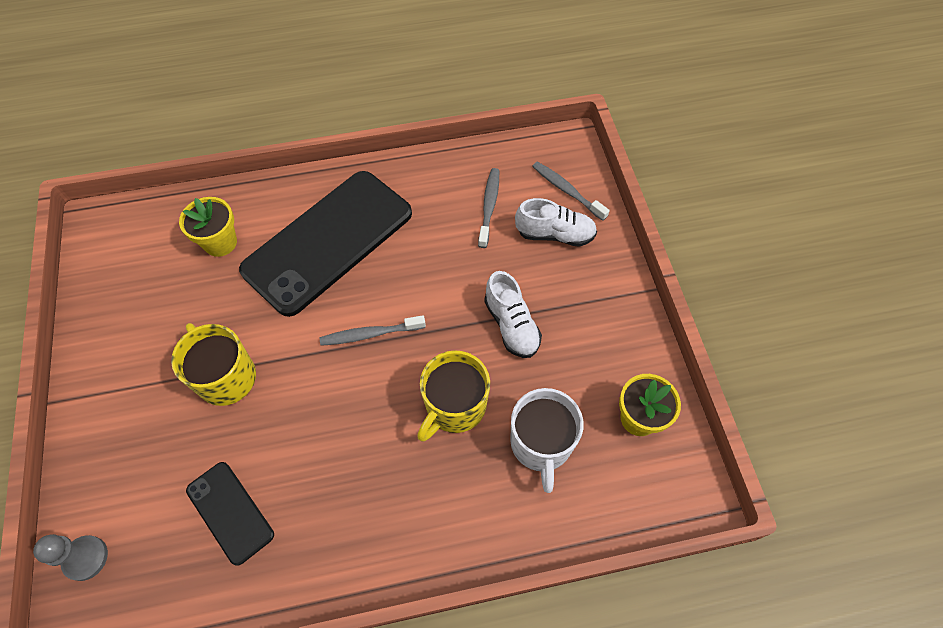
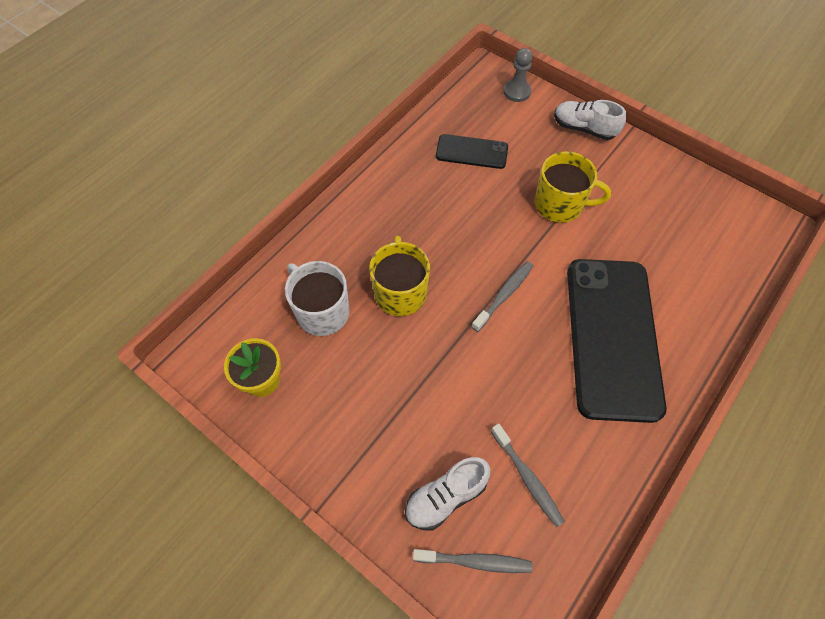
camera: 140 degrees right, 0 degrees up
yellow flower pot [179,197,237,257] -> none
white shoe [484,271,542,358] -> white shoe moved to [554,100,626,140]

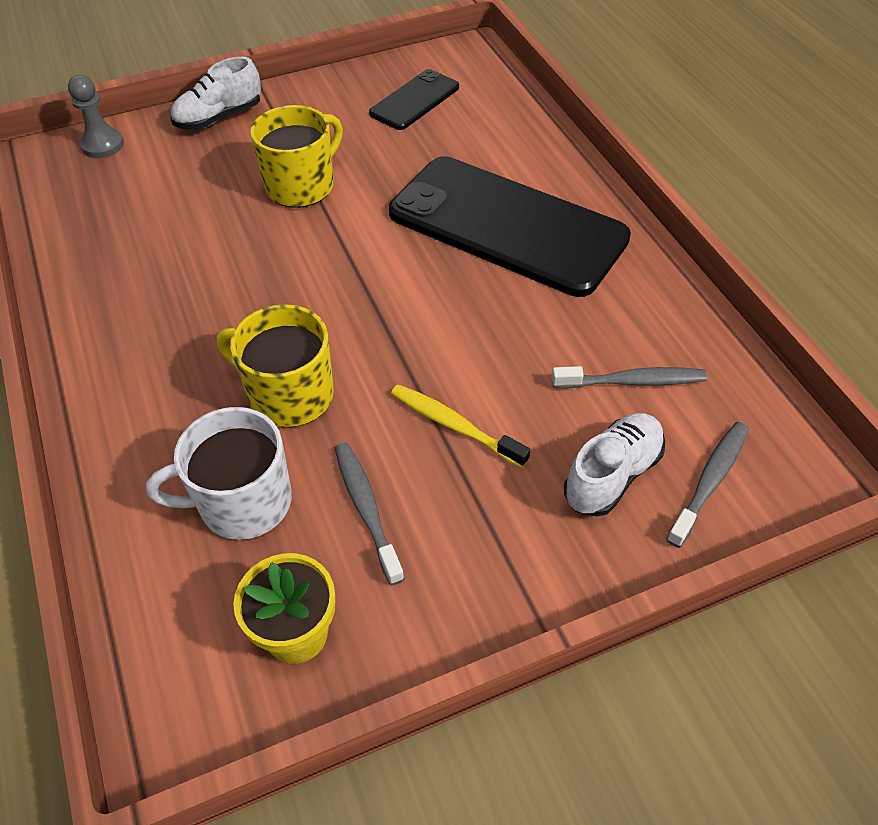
camera: 60 degrees left, 10 degrees down
white shoe [405,457,490,531] -> white shoe turned 135 degrees counterclockwise [564,413,665,516]
black phone [436,134,508,169] -> black phone moved to [369,69,459,130]
grey toothbrush [472,261,533,332] -> grey toothbrush moved to [335,442,405,585]
none -> yellow toothbrush [391,384,530,468]

